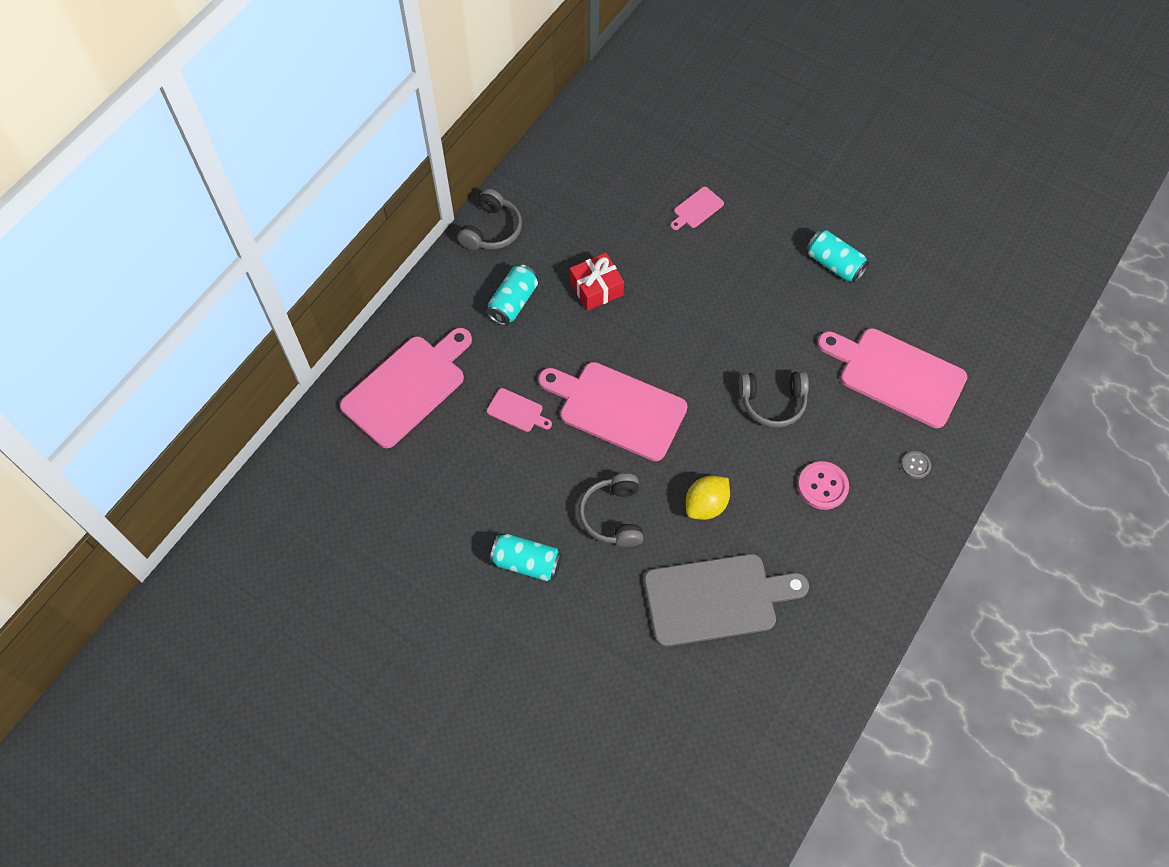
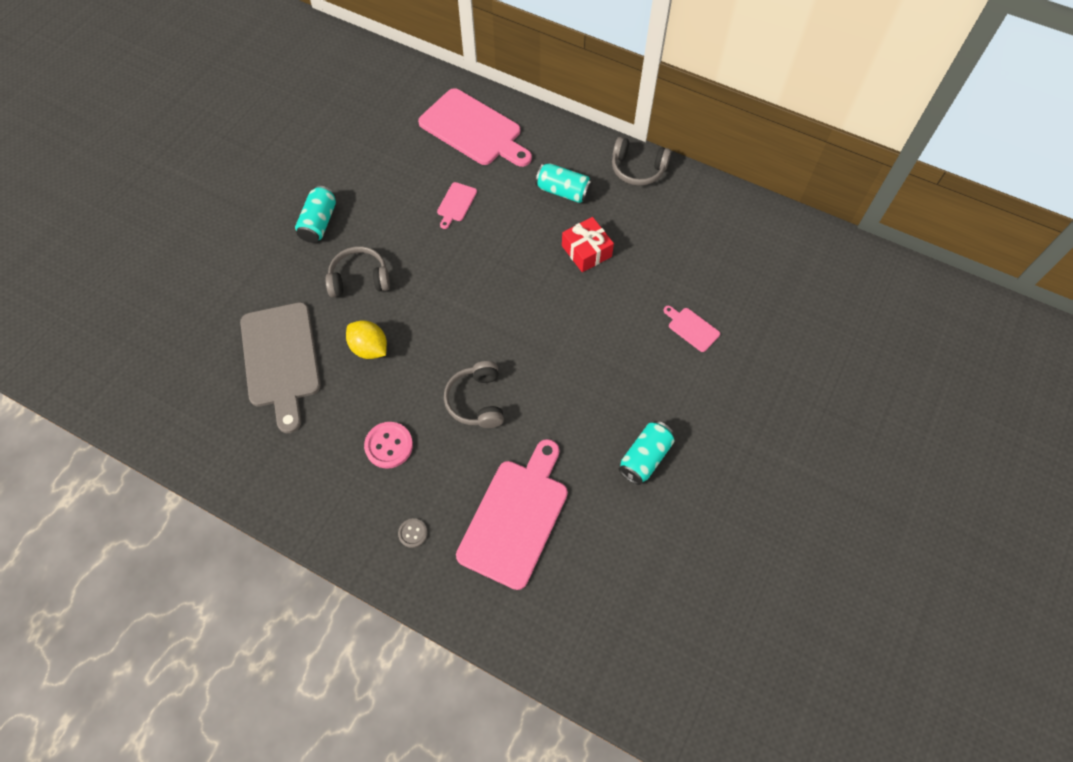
camera: 85 degrees right, 0 degrees up
pink cutting board [538,362,688,461] -> none

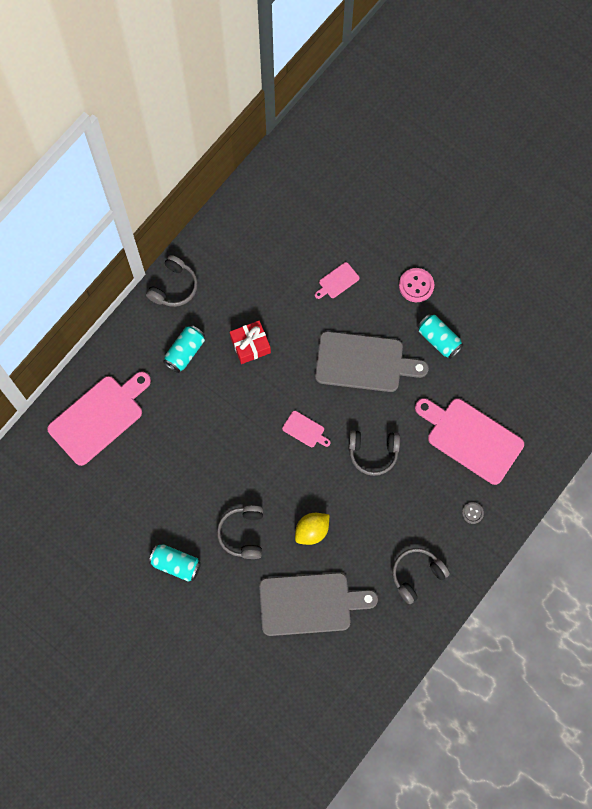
camera: 80 degrees left, 10 degrees up
pink button [364,422,413,469] -> pink button moved to [399,268,434,302]
pink cutting board [437,182,477,229] -> pink cutting board moved to [282,411,330,447]
none -> grey cutting board [315,331,429,392]
none -> grey headphones [392,548,450,604]

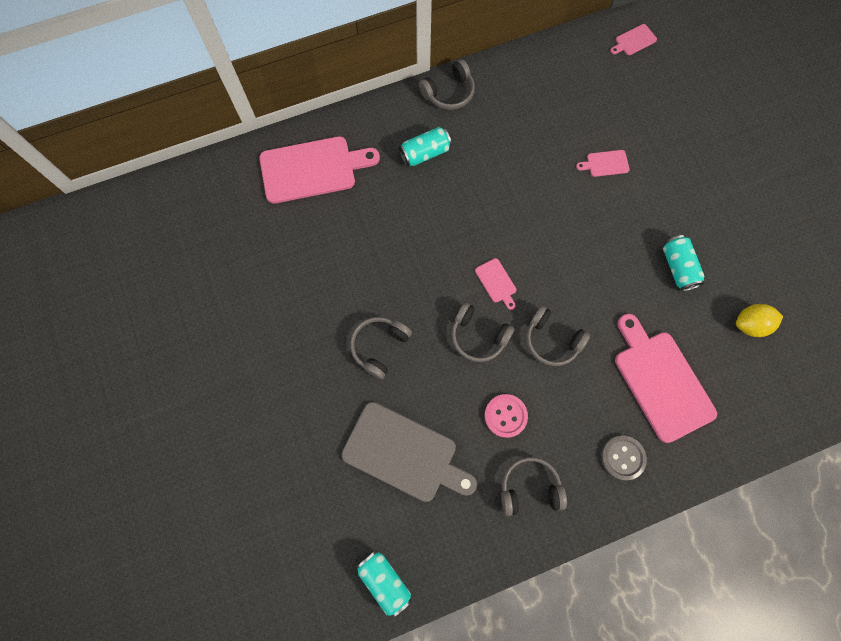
camera: 30 degrees right, 0 degrees up
turquoise can [149,544,201,582] -> turquoise can moved to [356,550,412,618]
red gift [230,321,271,364] -> none
yellow lemon [295,513,329,545] -> yellow lemon moved to [736,304,783,337]
grey cutting board [315,331,429,392] -> none
pink button [399,268,434,302] -> pink button moved to [484,394,528,438]
grey button [462,502,484,524] -> grey button [601,435,647,480], size x1.72
none -> grey headphones [451,303,515,362]
none -> pink cutting board [610,24,657,55]

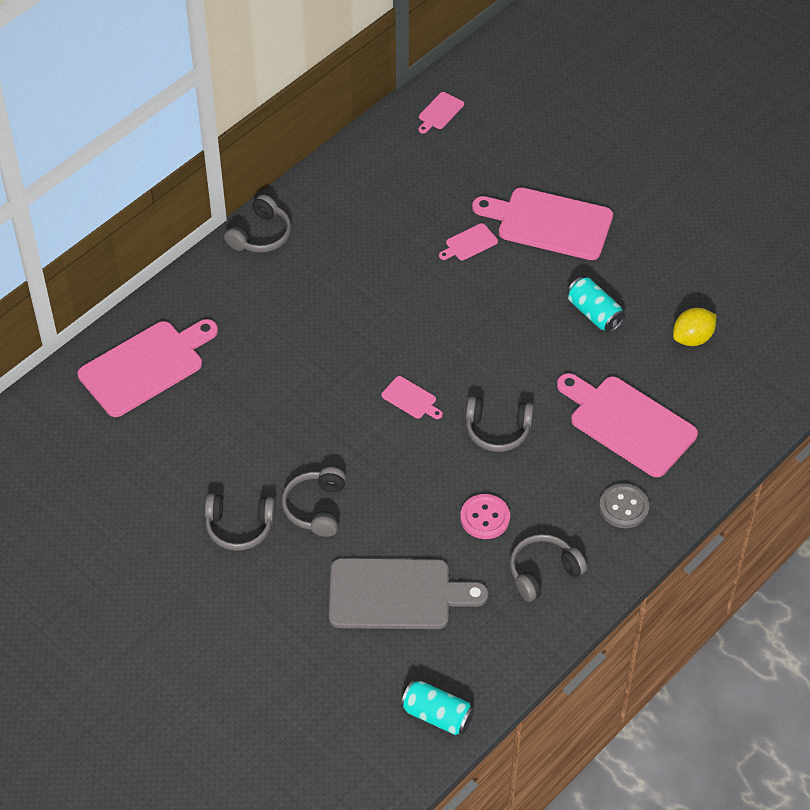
camera: 25 degrees left, 20 degrees down
turquoise can [399,127,452,167] -> none
grey headphones [451,303,515,362] -> grey headphones moved to [205,494,276,551]
none -> pink cutting board [472,187,613,260]

